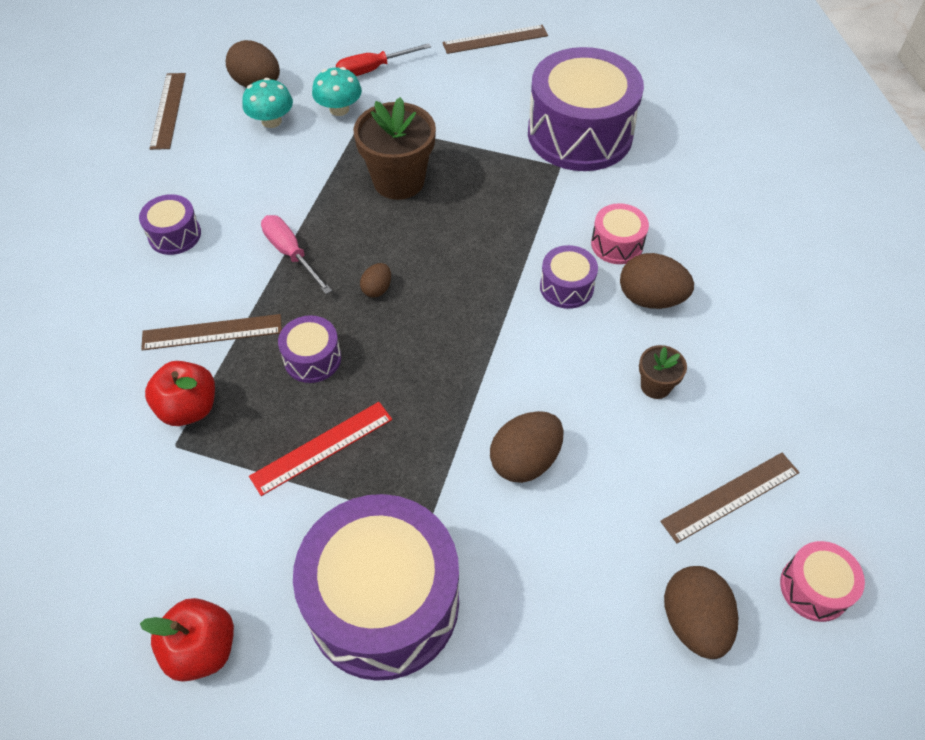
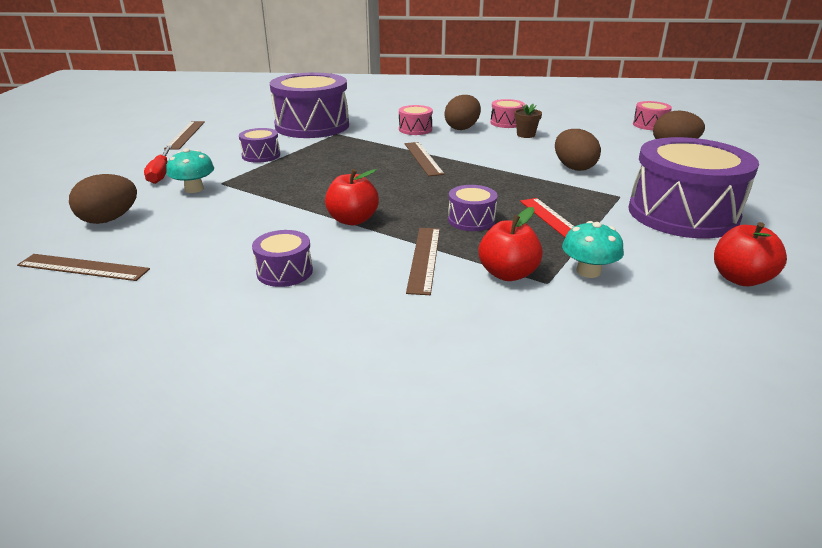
camera: 75 degrees left, 25 degrees down
turquoise mushroom [242,78,293,128] -> turquoise mushroom moved to [562,221,624,278]
pink screwdriver [261,215,332,294] -> red apple [325,169,379,225]
brown flower pot [354,97,436,200] -> none
brown egg [360,263,391,298] -> none
purple drum [540,245,598,309] -> purple drum moved to [239,128,280,163]
brown ruler [660,453,800,543] -> brown ruler moved to [404,142,445,176]
none -> pink drum [491,99,525,128]

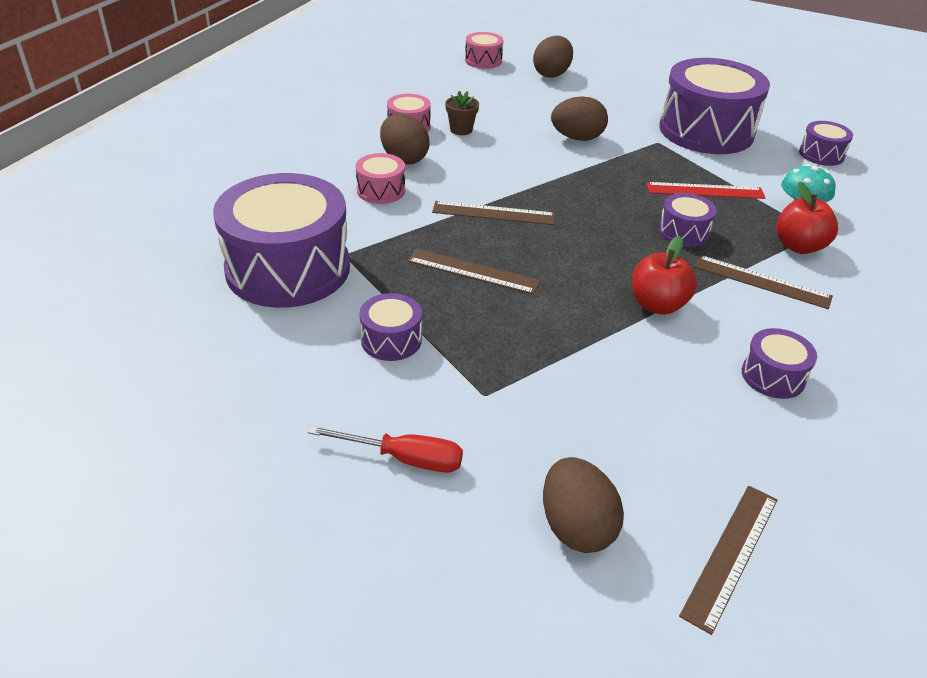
camera: 70 degrees left, 10 degrees up
brown ruler [164,121,205,149] -> brown ruler moved to [408,249,540,295]
turquoise mushroom [166,148,214,193] -> none
red apple [714,222,787,286] -> purple drum [799,121,853,166]

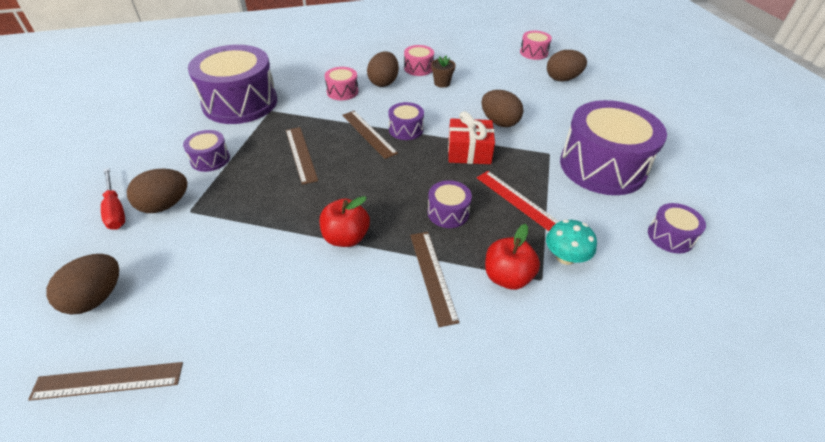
camera: 50 degrees right, 5 degrees up
purple drum [742,328,817,399] -> purple drum moved to [388,102,424,140]
none -> brown egg [127,169,187,213]
none -> red gift [448,111,495,164]

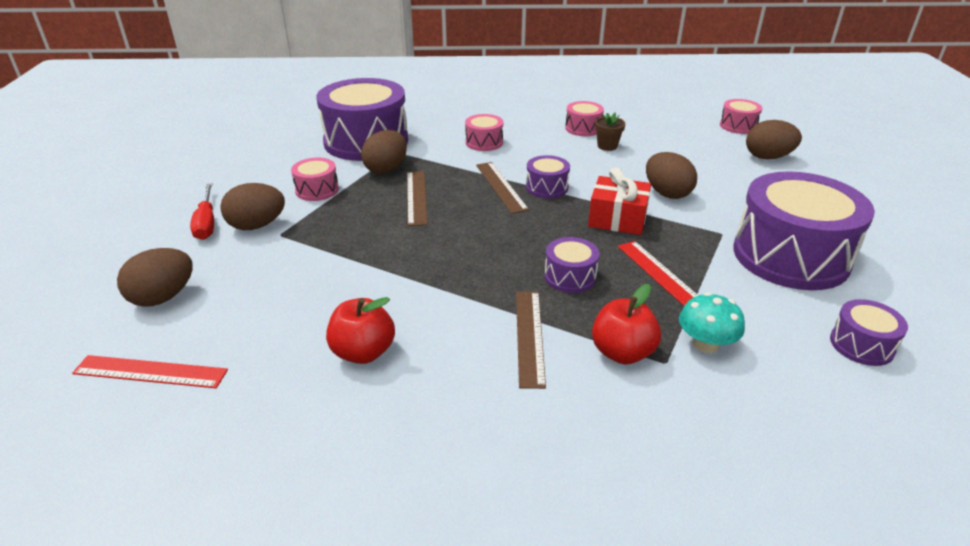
camera: 15 degrees right, 10 degrees down
brown ruler [28,362,183,401] -> red ruler [72,355,228,388]
purple drum [183,130,230,172] -> pink drum [291,158,339,201]
red apple [320,196,370,247] -> red apple moved to [326,297,395,364]
brown egg [367,52,399,87] -> brown egg moved to [361,130,407,174]

